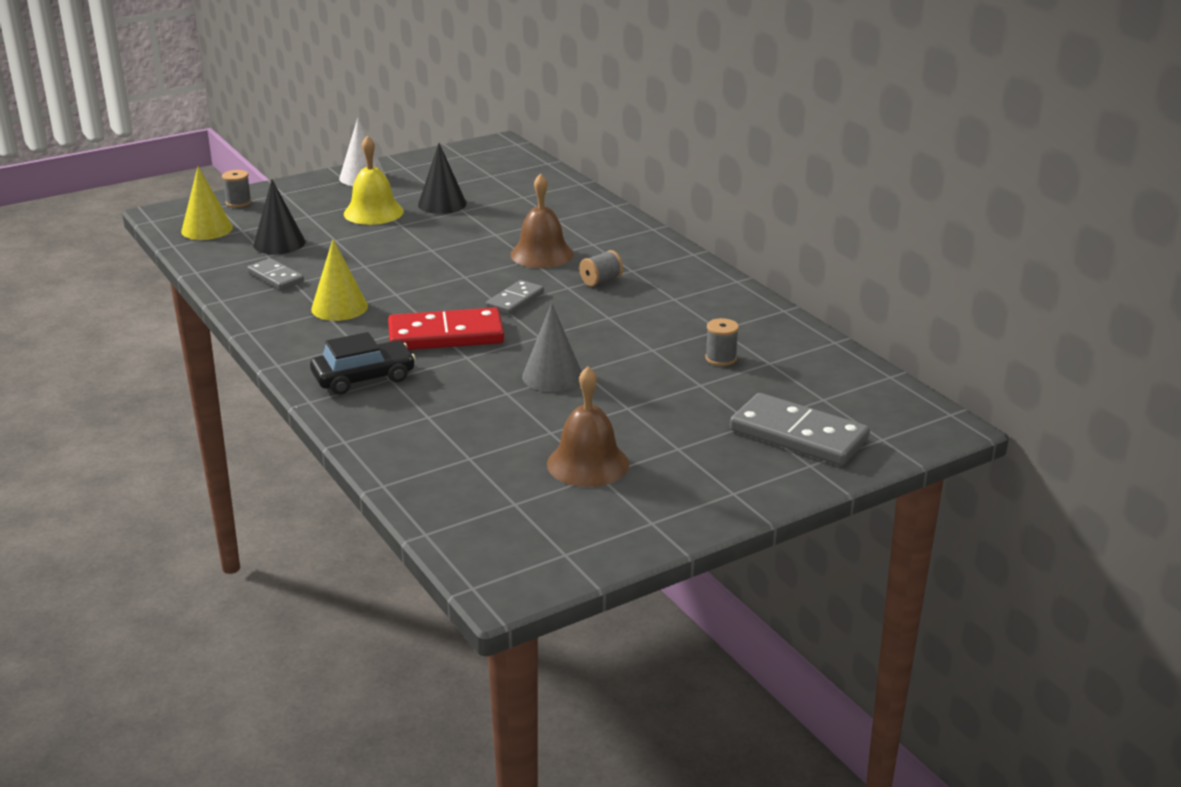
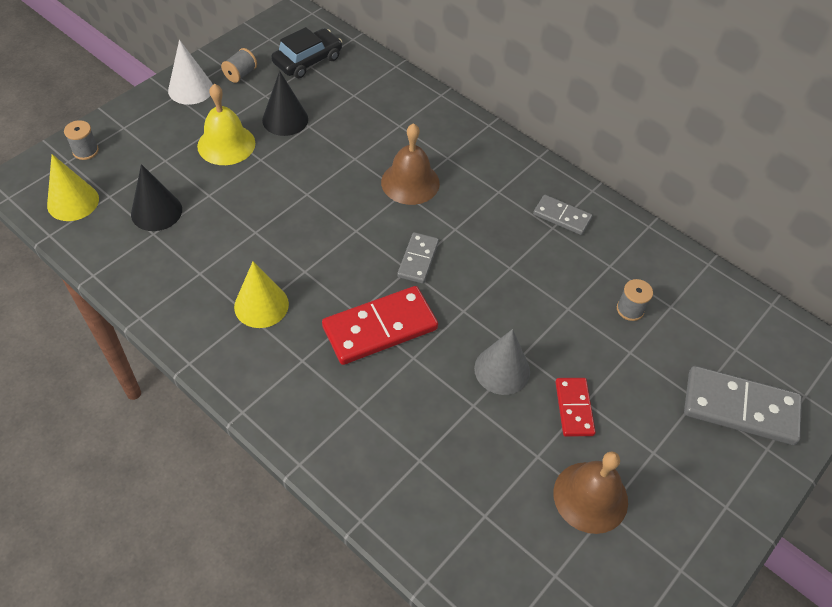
camera: 20 degrees left, 25 degrees up
grey domino [247,258,304,290] -> grey domino moved to [533,195,592,235]
black car [310,332,416,395] -> black car moved to [271,27,342,78]
grey spool [579,250,623,287] -> grey spool moved to [221,48,257,83]
none -> red domino [555,378,596,437]

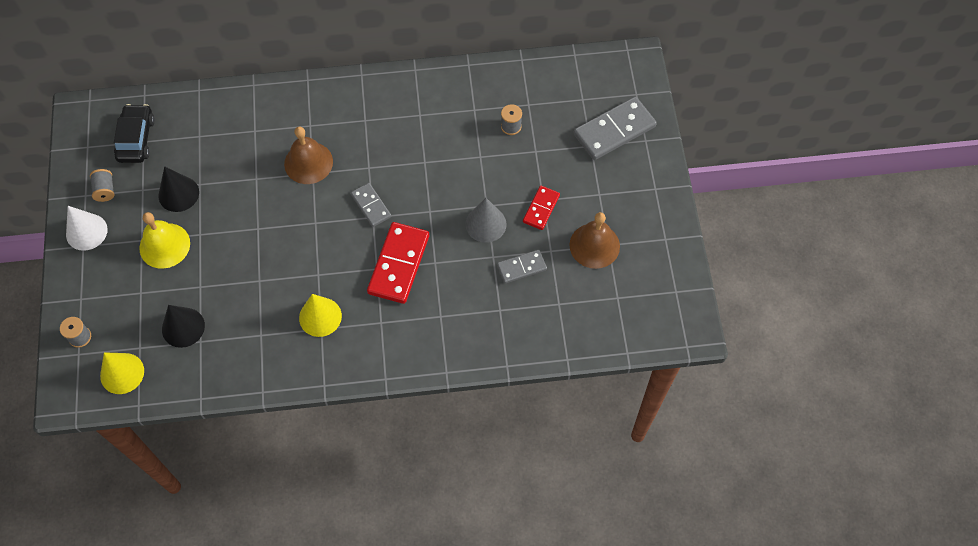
camera: 45 degrees left, 10 degrees up
grey domino [533,195,592,235] -> grey domino moved to [497,250,547,283]
red domino [555,378,596,437] -> red domino turned 75 degrees clockwise [523,186,560,230]

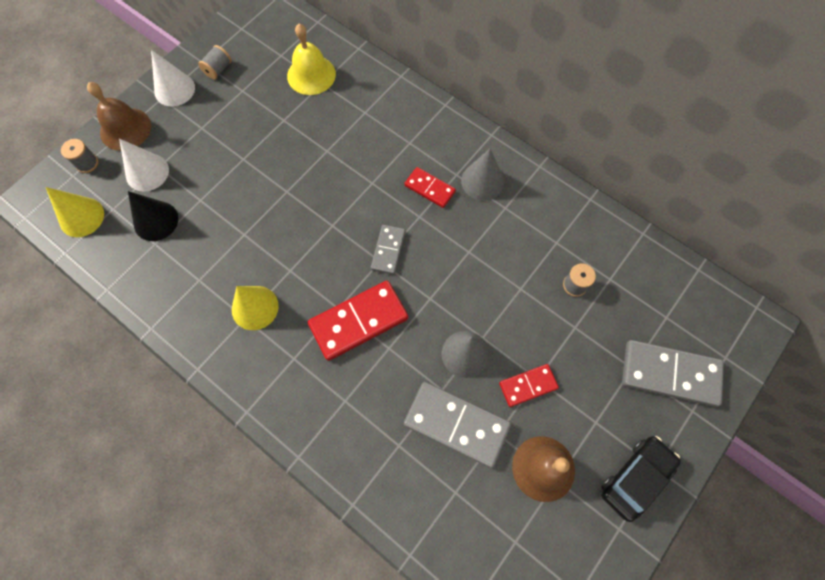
camera: 45 degrees right, 5 degrees up
black car [114,104,155,163] -> black car moved to [601,436,681,522]
yellow bell [139,212,190,269] -> yellow bell moved to [287,24,336,95]
black cone [159,166,199,212] -> none
brown bell [284,127,333,184] -> brown bell moved to [87,82,151,151]
grey domino [497,250,547,283] -> grey domino [404,382,511,468], size x1.77
none -> white cone [119,139,169,192]
none -> red domino [404,167,456,208]
none -> grey cone [461,148,504,201]

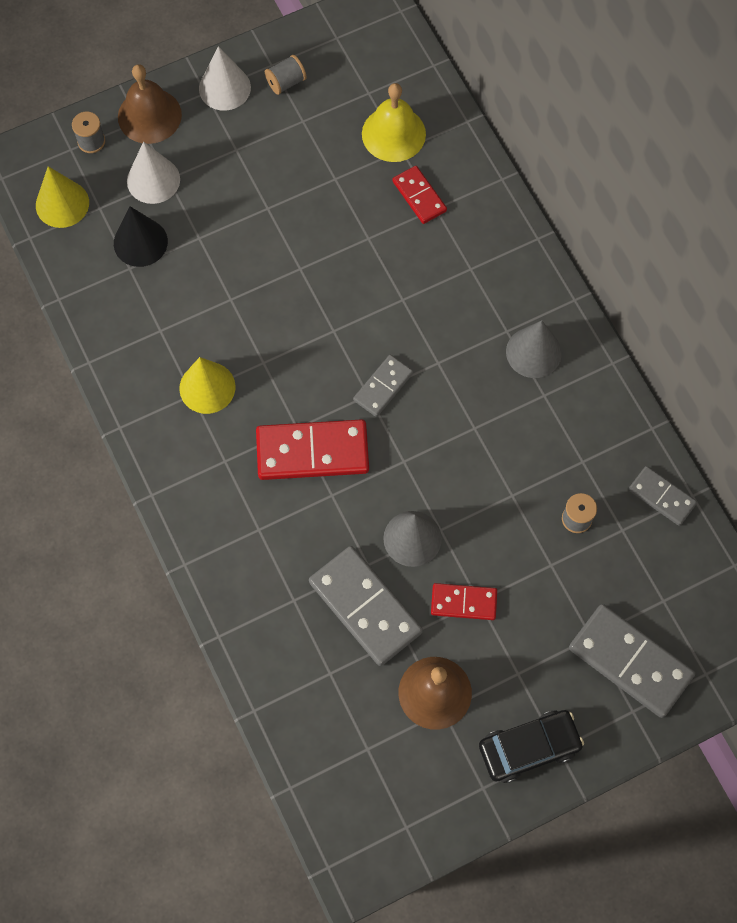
camera: 25 degrees right, 0 degrees up
red domino [404,167,456,208] -> red domino moved to [393,166,447,224]
none -> grey domino [628,466,697,526]

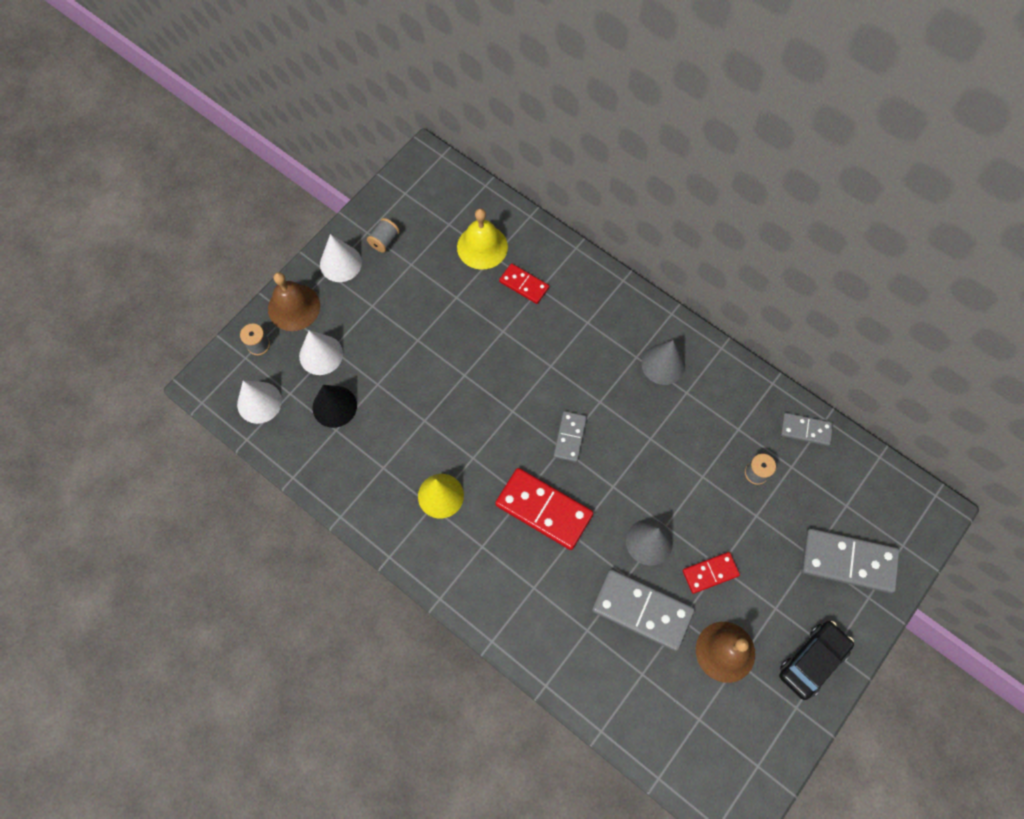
camera: 25 degrees left, 0 degrees up
yellow cone [36,166,89,228] -> white cone [237,380,282,424]
red domino [256,419,369,480] -> red domino turned 60 degrees clockwise [495,468,593,550]

